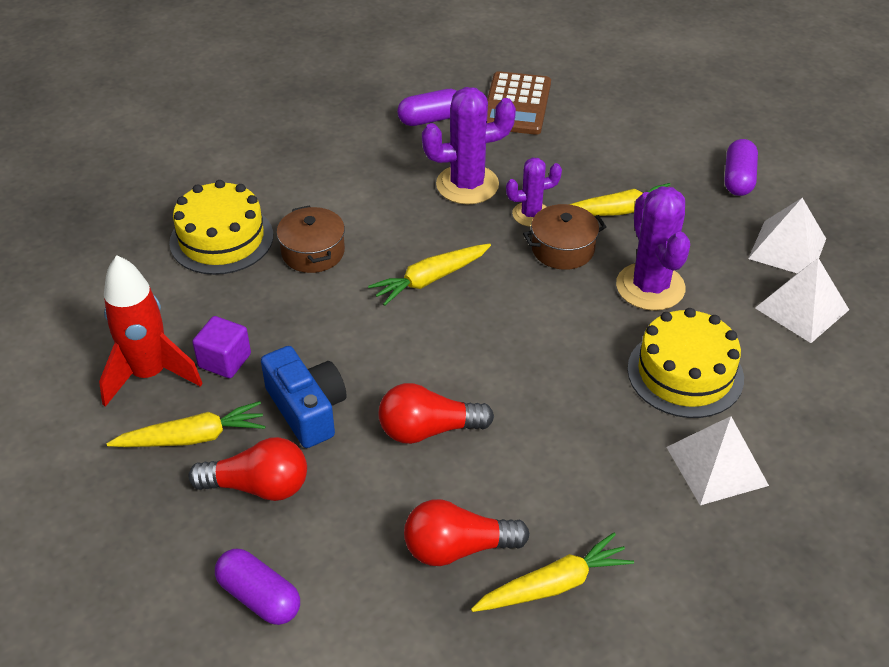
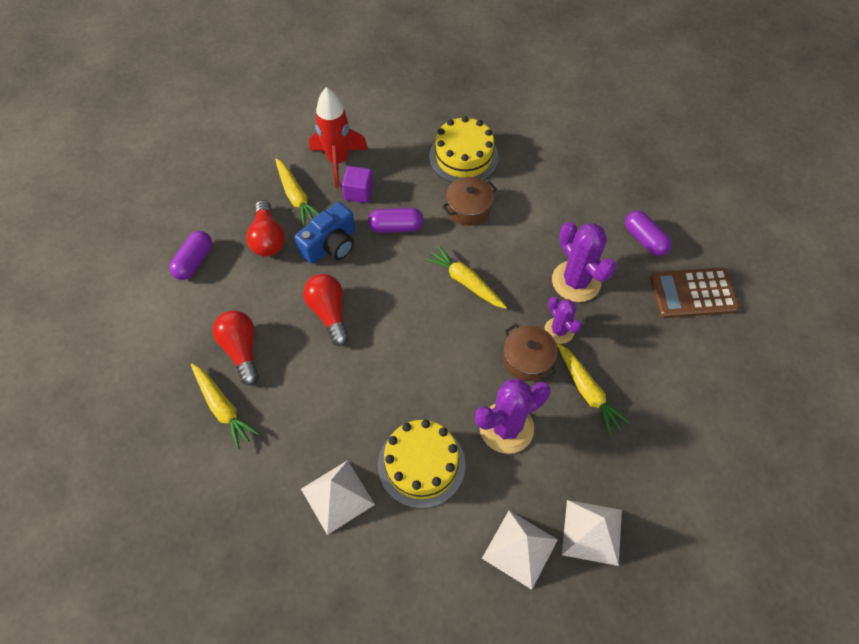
camera: 75 degrees right, 15 degrees up
purple capsule [725,139,758,196] -> purple capsule moved to [368,208,424,233]

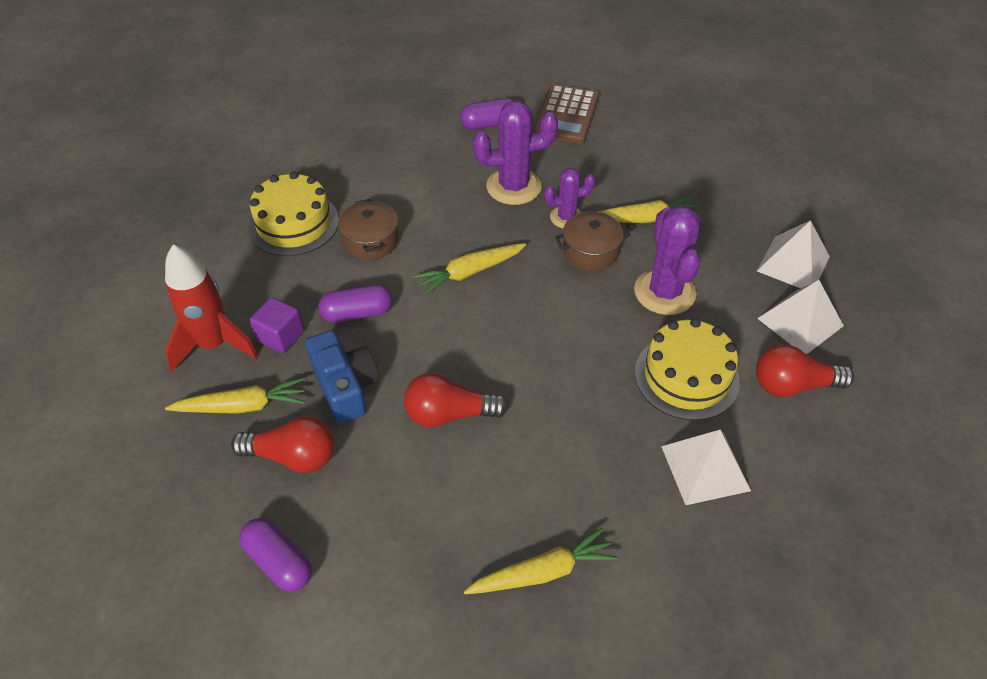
camera: 70 degrees left, 10 degrees down
red light bulb [213,310,259,385] -> red light bulb moved to [756,344,854,397]
purple capsule [368,208,424,233] -> purple capsule turned 60 degrees clockwise [318,284,392,322]

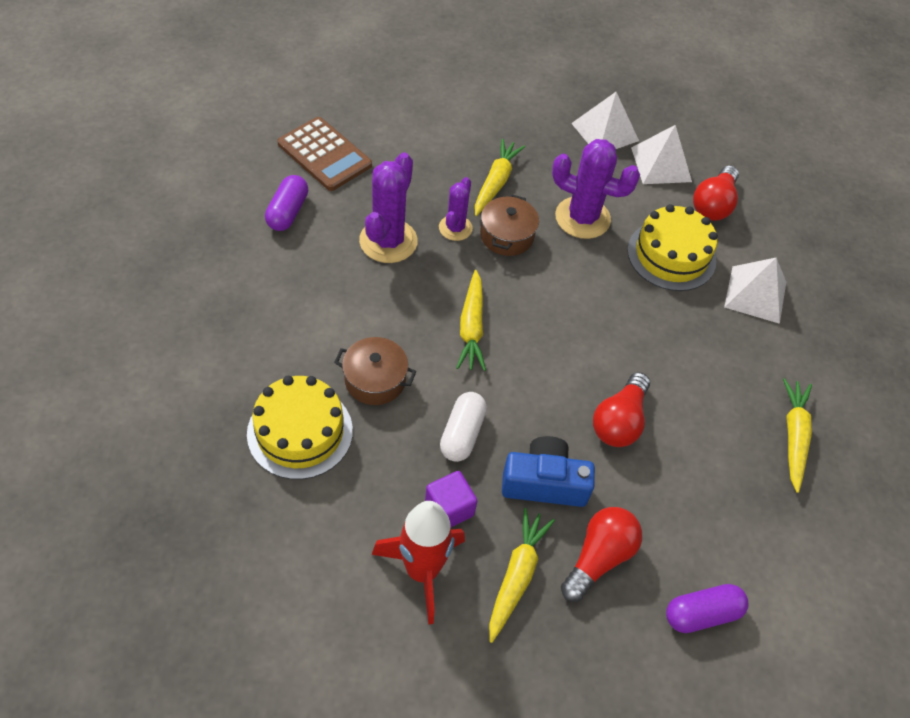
camera: 65 degrees left, 5 degrees up
purple capsule [318,284,392,322] -> white capsule [440,392,487,462]

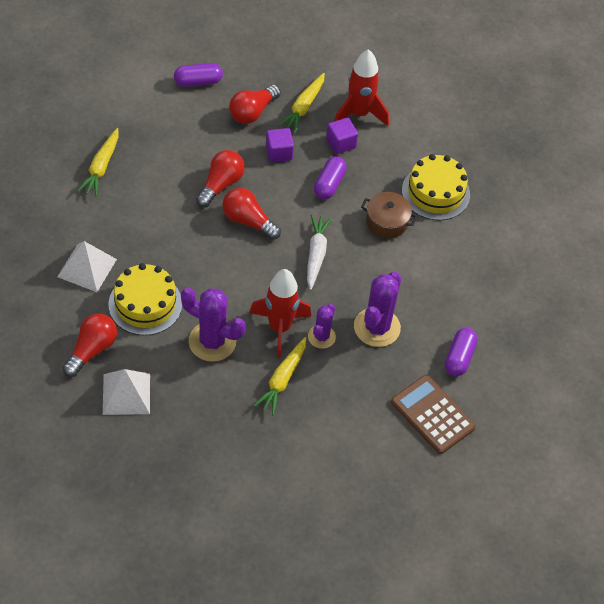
camera: 175 degrees left, 0 degrees up
white capsule [440,392,487,462] -> purple capsule [314,157,347,199]
yellow carrot [456,270,486,371] -> white carrot [307,215,332,290]
brown pot [480,194,539,256] -> red rocket [249,269,311,358]
blue camera [502,436,595,507] -> purple cube [266,128,294,162]
white pyramid [571,92,639,149] -> none
none -> red light bulb [223,188,281,240]

